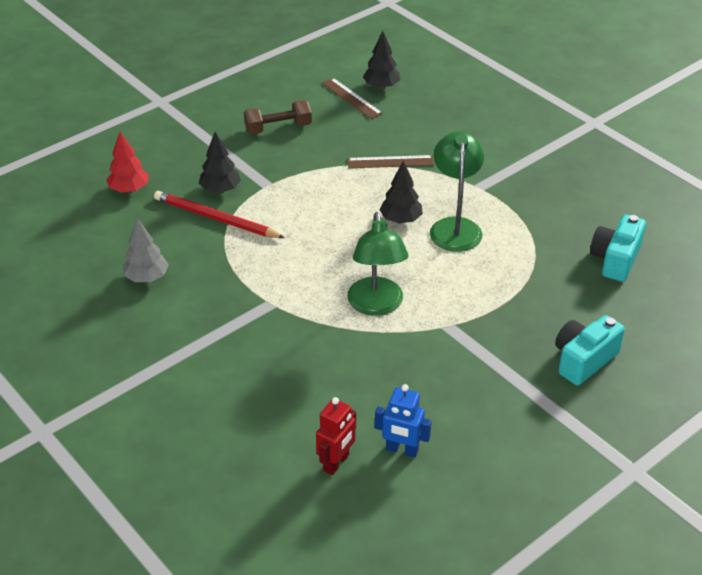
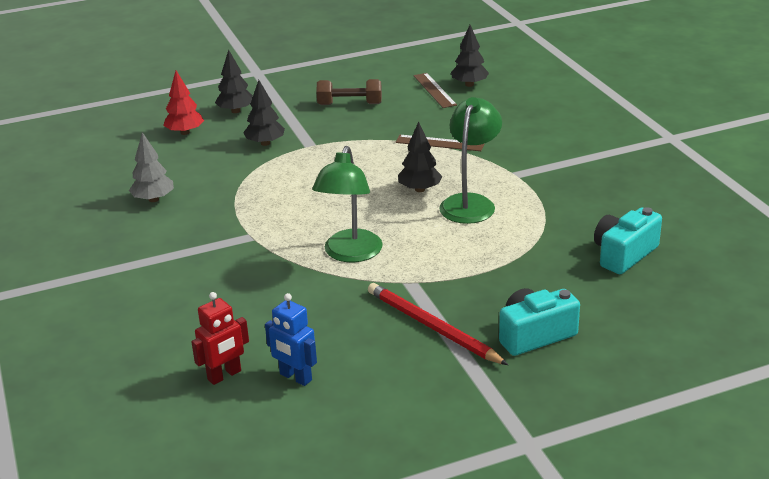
camera: 20 degrees right, 10 degrees down
red pencil [154,191,285,238] -> red pencil moved to [368,283,508,365]
none -> black tree [215,50,253,113]

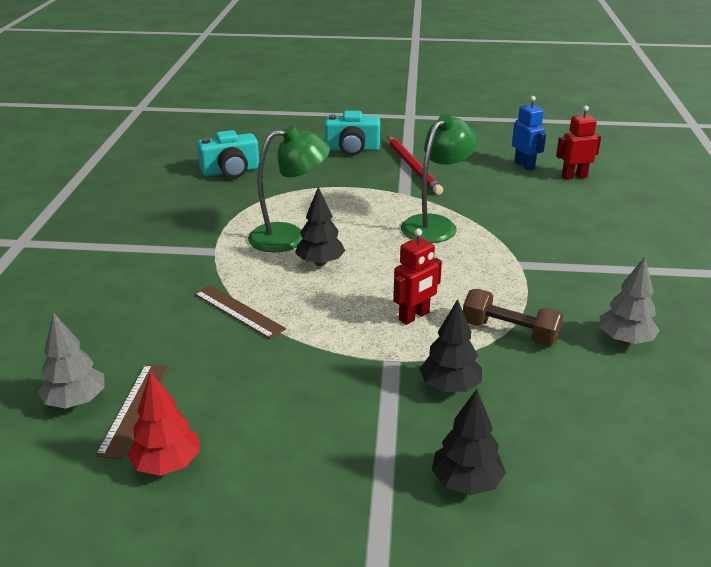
camera: 155 degrees left, 0 degrees up
red tree [163,70,204,135] -> red tree moved to [127,371,200,476]
brown dumbbell [316,79,382,105] -> brown dumbbell moved to [463,289,563,346]
green lamp [439,97,502,224] -> green lamp turned 150 degrees counterclockwise [248,126,330,252]
black tree [451,25,489,87] -> grey tree [38,312,105,408]
none -> red robot [393,229,442,325]

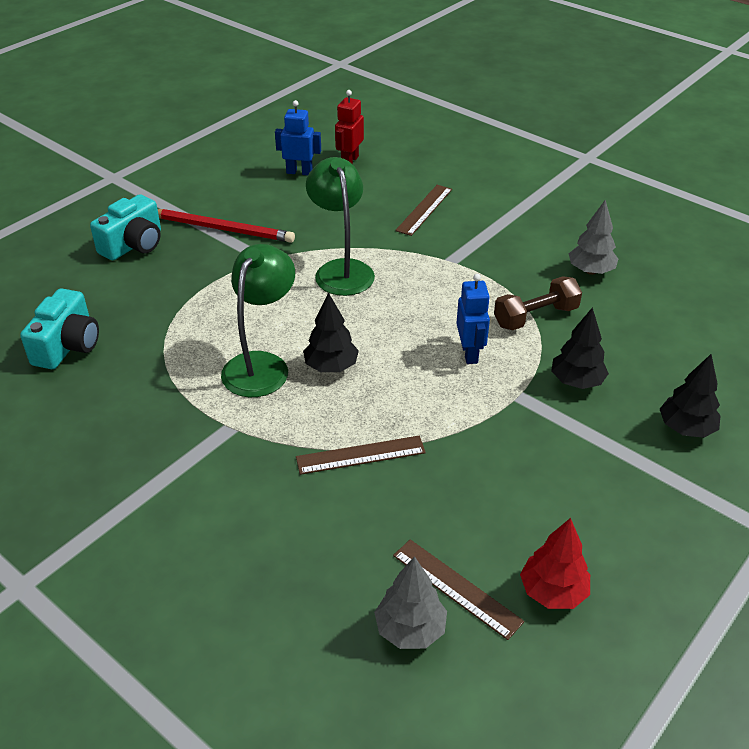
camera: 55 degrees left, 10 degrees up
red robot [393,229,442,325] -> blue robot [456,274,490,364]
none -> brown ruler [395,185,452,236]

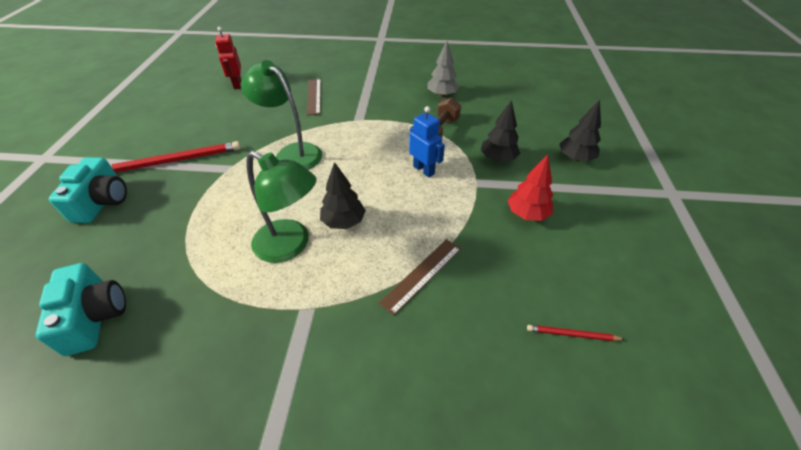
camera: 35 degrees left, 5 degrees up
green lamp [221,244,295,397] -> green lamp turned 135 degrees clockwise [246,151,316,263]
blue robot [275,100,321,176] -> none
grey tree [374,556,447,649] -> none
brown ruler [393,539,524,640] -> red pencil [527,325,625,341]
red tree [520,518,590,609] -> red tree moved to [507,155,553,221]

